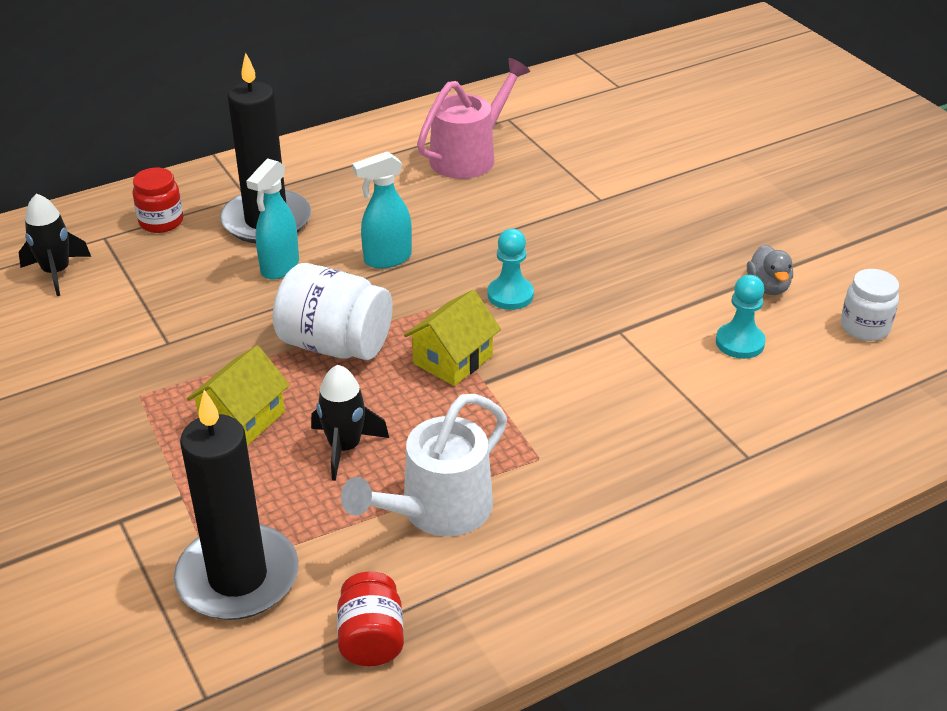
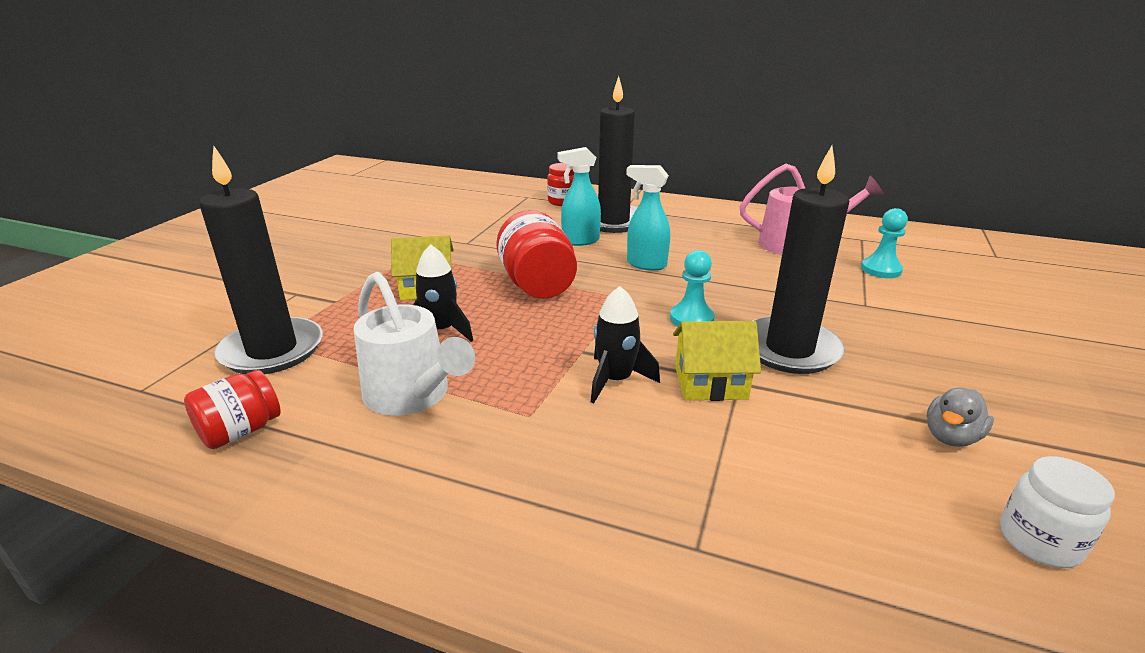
camera: 50 degrees right, 10 degrees down
black rocket [19,193,91,296] -> black rocket moved to [591,286,660,403]
white jar [273,263,393,360] -> red jar [496,210,577,299]
white watering can [341,394,507,536] -> white watering can turned 135 degrees counterclockwise [353,272,475,416]
yellow house [404,290,501,386] -> yellow house moved to [673,321,761,401]
turquoise pawn [716,275,766,359] -> turquoise pawn moved to [861,208,908,278]
none -> black candle [752,146,849,374]

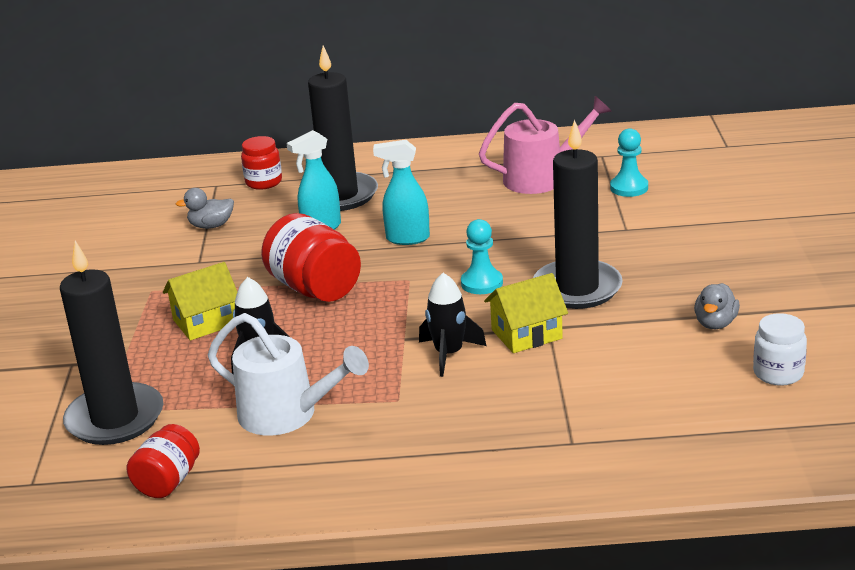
camera: 20 degrees left, 0 degrees up
none -> grey duck [176,188,234,229]

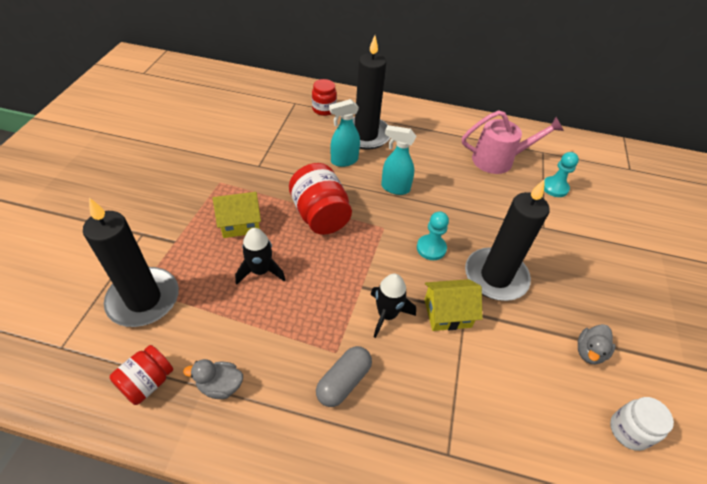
camera: 10 degrees right, 20 degrees up
grey duck [176,188,234,229] -> grey duck moved to [183,359,243,399]
white watering can [208,313,369,436] -> none
none -> grey capsule [316,346,372,407]

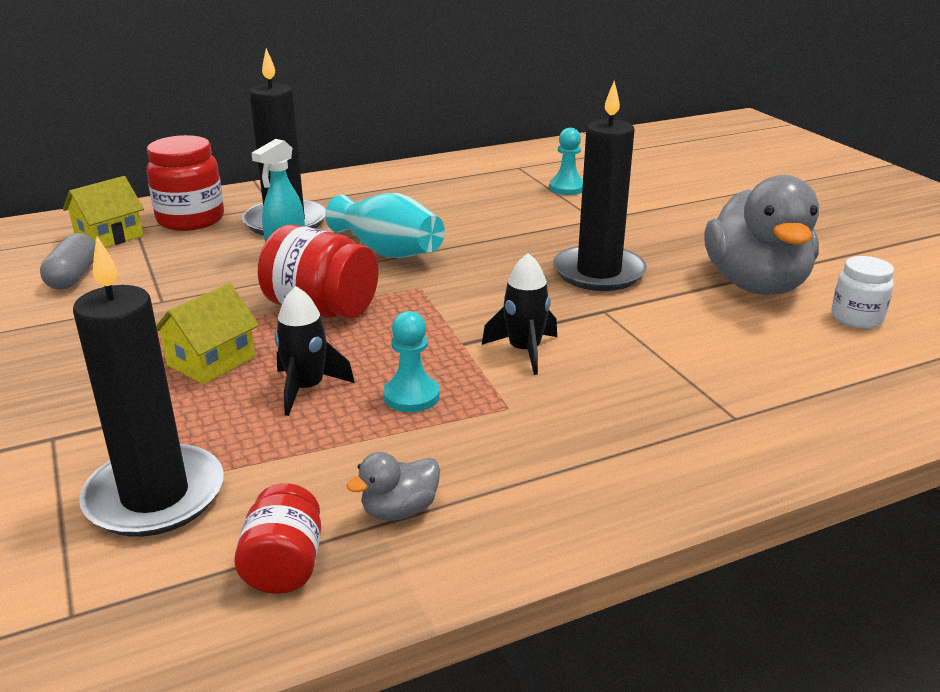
camera: 35 degrees left, 20 degrees down
red jar [312,79,337,116] -> red jar [146,135,224,231], size x1.63
grey capsule [316,346,372,407] -> grey capsule moved to [40,233,96,290]
turquoise spray bottle [381,125,416,195] -> turquoise vase [325,193,445,258]
turquoise pawn [417,211,449,260] -> turquoise pawn moved to [383,311,440,412]
yellow house [424,279,483,331] -> yellow house moved to [63,176,144,248]
pink watering can [462,110,564,174] -> none
grey duck [578,324,616,364] -> grey duck [704,175,819,295], size x2.40

